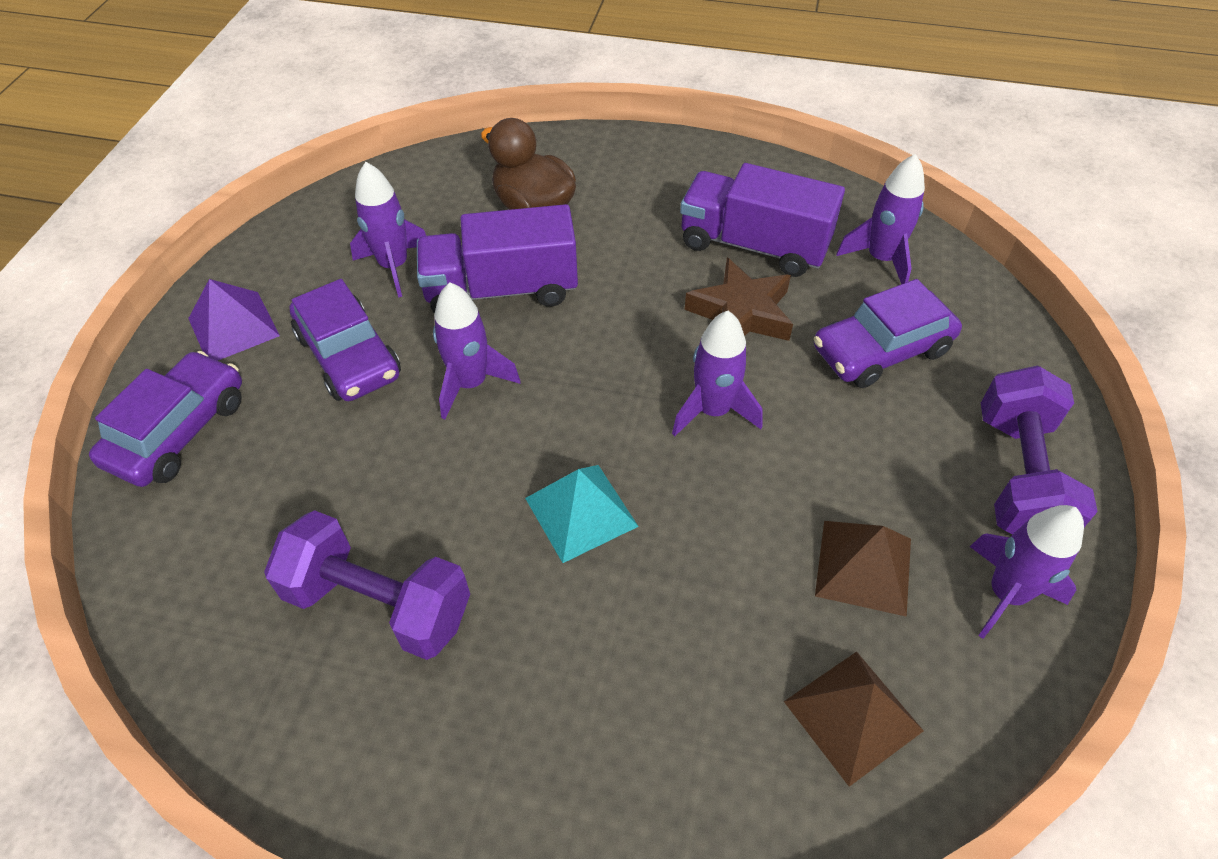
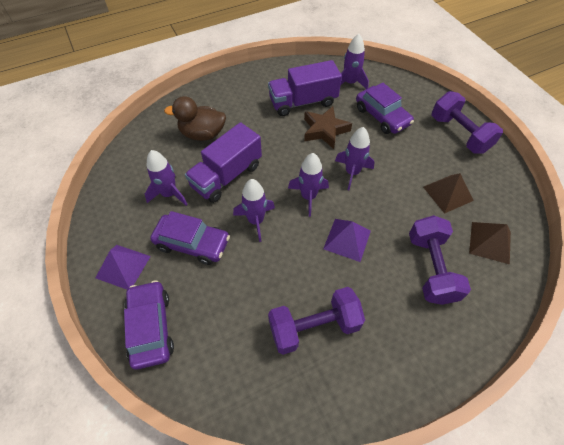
camera: 40 degrees left, 5 degrees up
turquoise pyramid [525,465,639,563] -> purple pyramid [323,219,371,262]
purple car [814,279,962,388] -> purple car turned 60 degrees counterclockwise [356,82,414,134]
purple rocket [970,505,1084,639] -> purple rocket moved to [288,153,329,217]
none -> purple dumbbell [409,215,471,305]

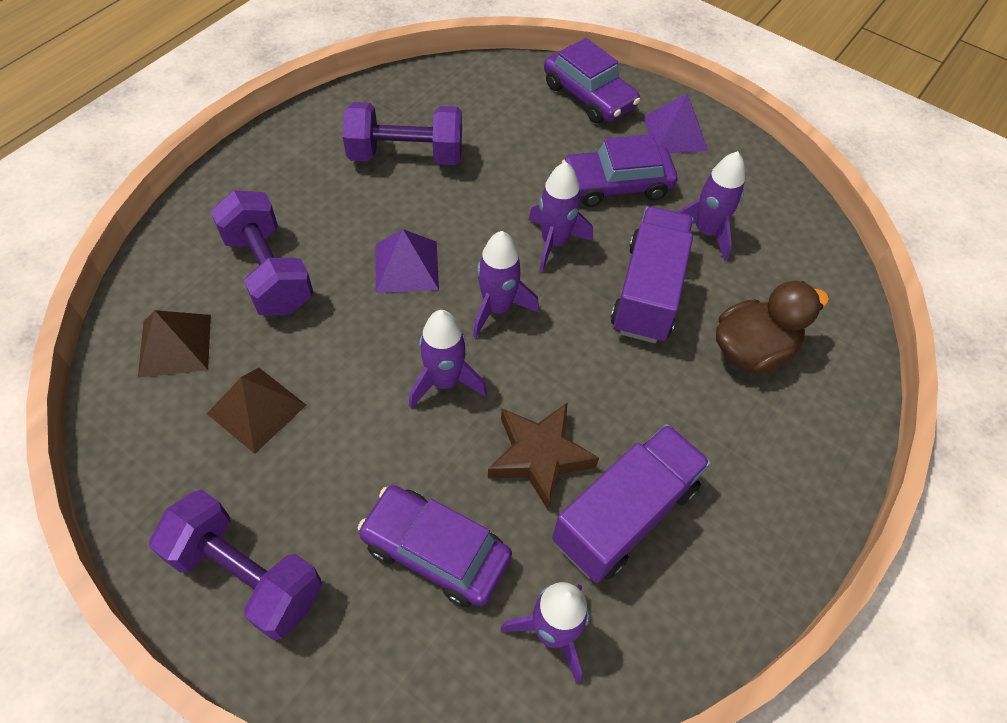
camera: 150 degrees right, 0 degrees up
purple dumbbell [268,287,365,355] -> purple dumbbell turned 45 degrees clockwise [343,102,462,165]

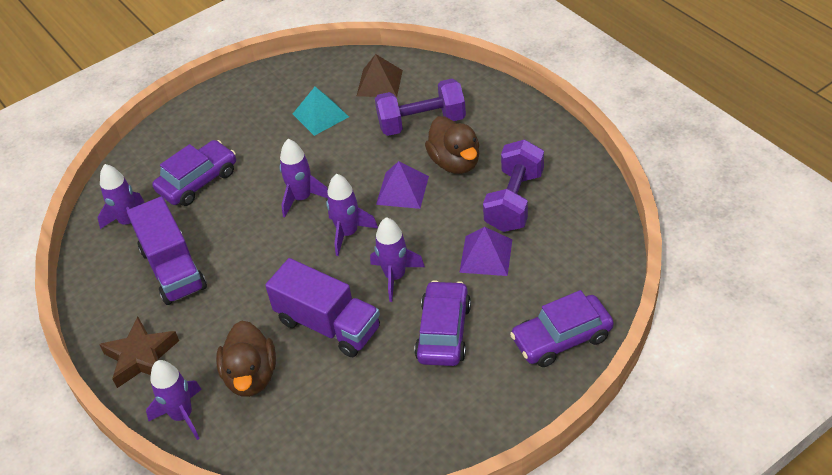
camera: 115 degrees right, 10 degrees down
purple dumbbell [149,490,322,640] -> none
brown pyramid [207,368,306,454] -> turquoise pyramid [293,87,349,136]
brown star [488,402,599,510] -> brown star moved to [99,316,179,388]
purple pyramid [644,94,708,154] -> purple pyramid moved to [459,227,513,276]
purple rocket [677,151,745,261] -> purple rocket moved to [146,360,202,440]
none -> brown duck [425,116,480,174]

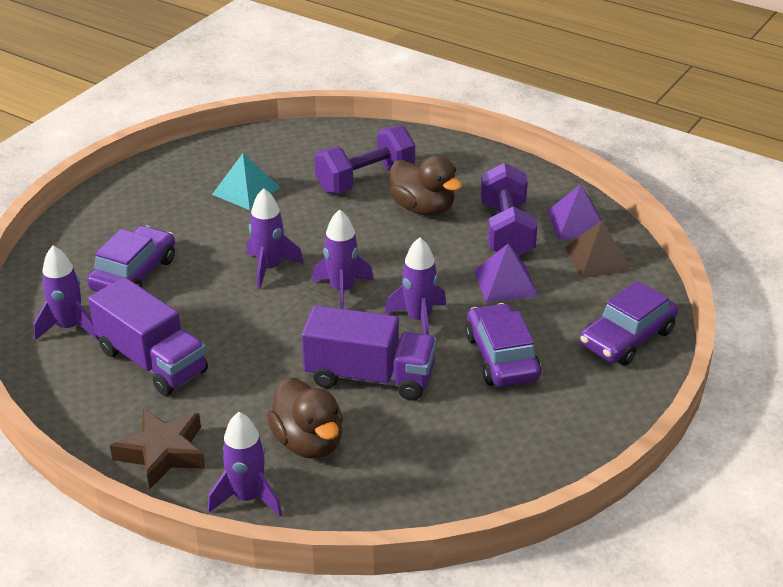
camera: 25 degrees left, 10 degrees down
brown pyramid [357,54,403,97] -> brown pyramid moved to [565,220,631,278]
purple pyramid [376,161,429,209] -> purple pyramid moved to [547,185,601,240]

